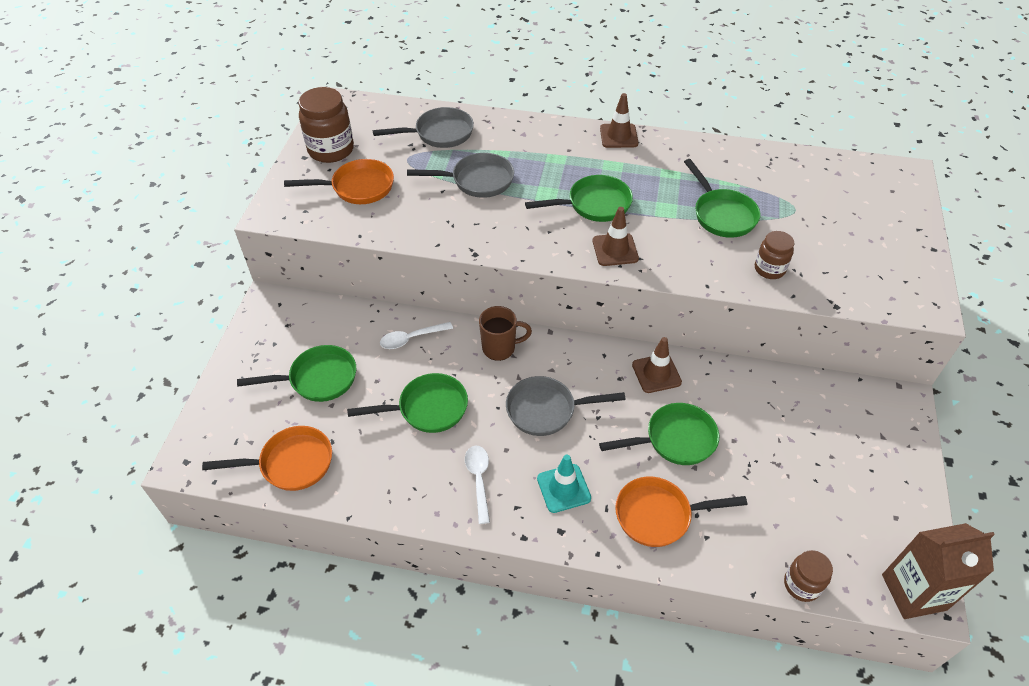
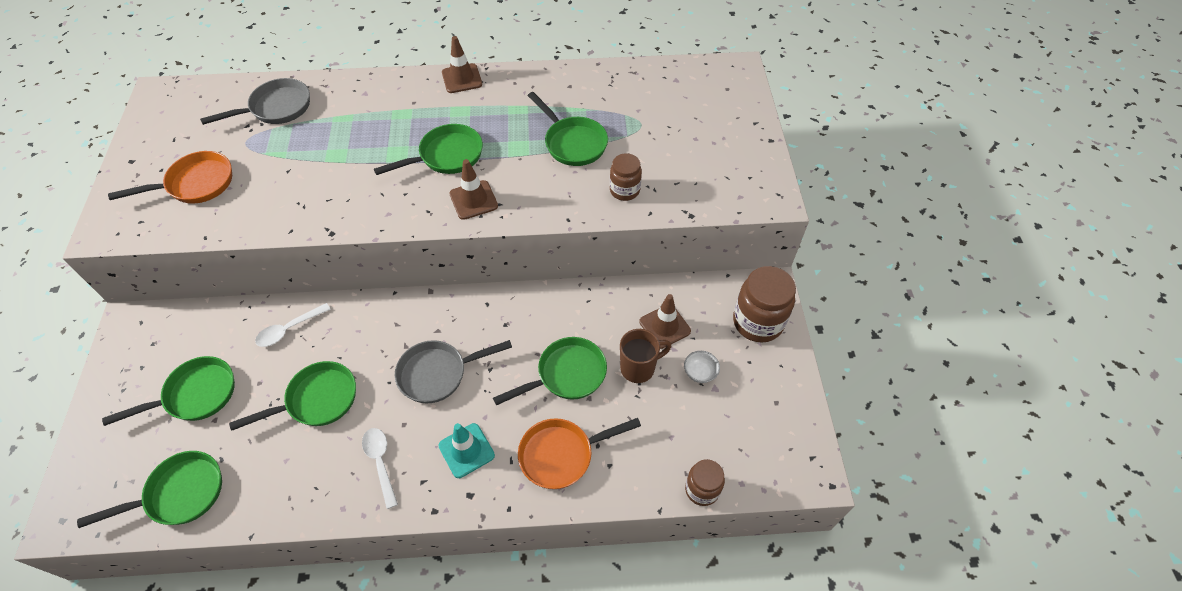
camera: 15 degrees left, 5 degrees up
orange pan [202,426,332,491] -> green pan [77,451,222,528]
brown jar [298,87,354,163] -> brown jar moved to [733,266,796,342]
grey pan [407,153,514,198] -> none
brown mug [479,306,532,361] -> brown mug moved to [620,329,671,383]
brown traffic cone [632,337,682,393] -> brown traffic cone moved to [639,294,691,349]
brown carton [882,523,995,619] -> none
none -> white bowl [684,351,720,383]

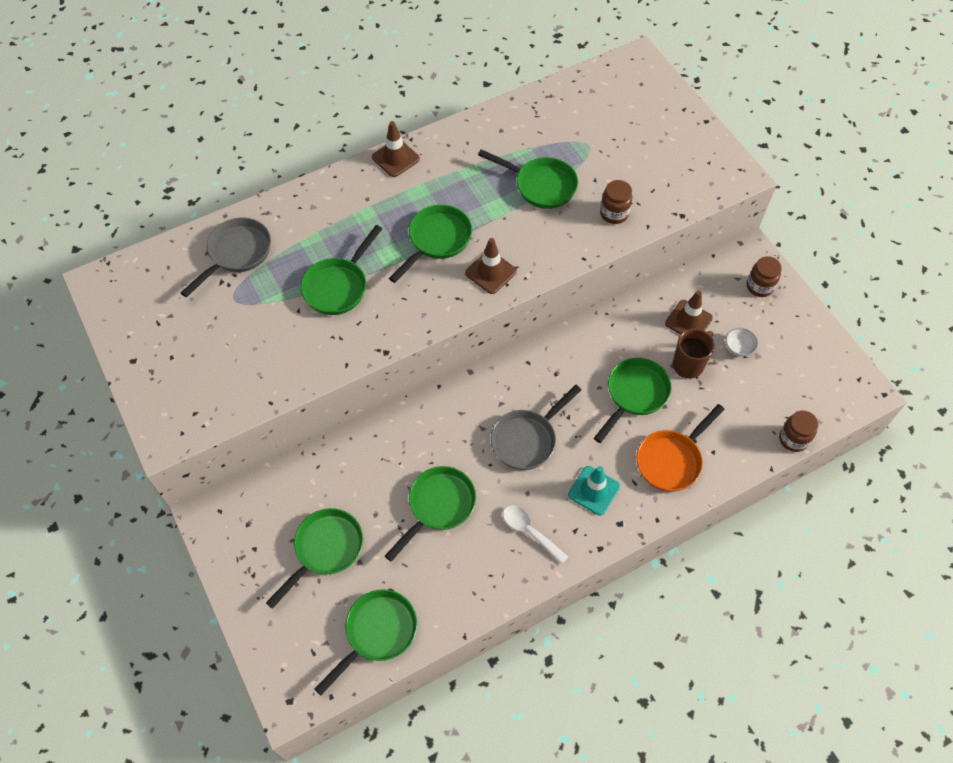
camera: 25 degrees left, 5 degrees up
orange pan [108,151,232,204] -> none
white spoon [255,303,331,347] -> none
brown jar [733,266,796,342] -> brown jar [747,256,782,297], size x0.59
none -> green pan [301,225,382,315]

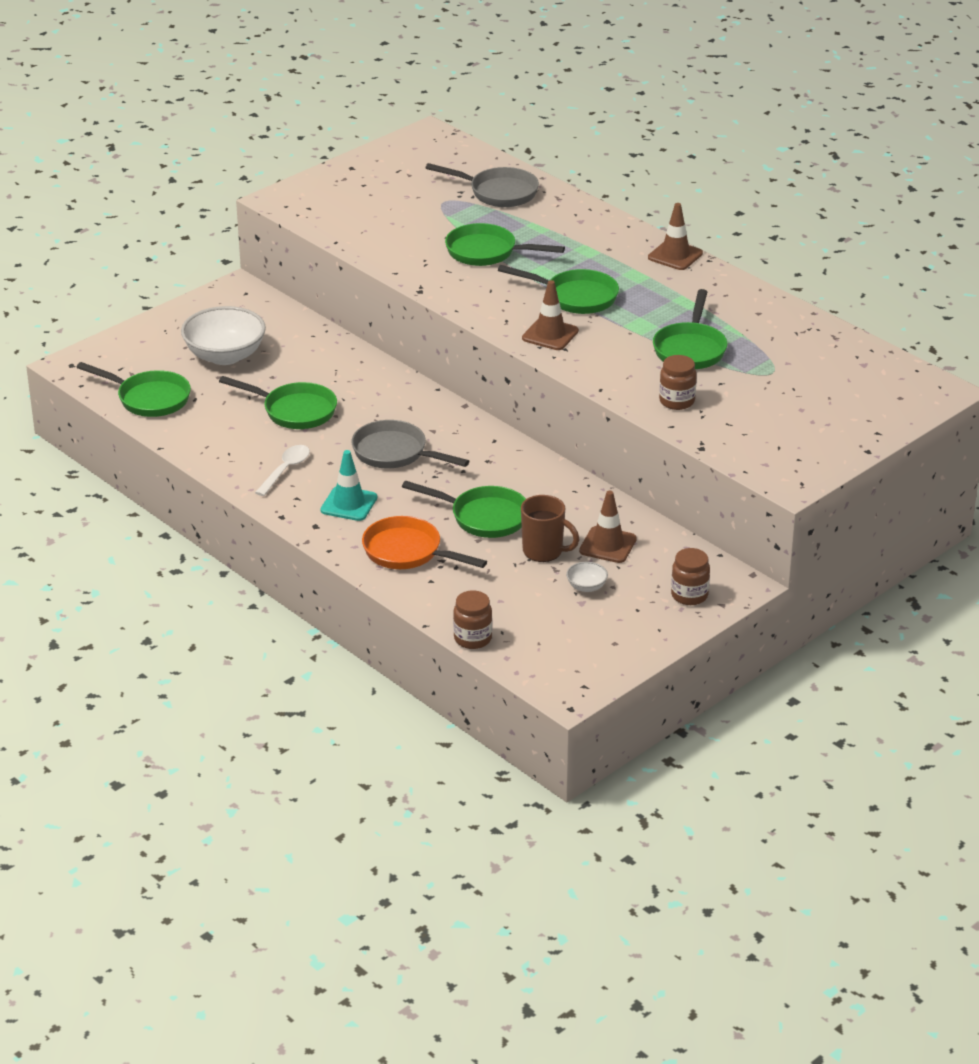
camera: 75 degrees right, 25 degrees down
green pan [266,508,363,609] -> white bowl [181,306,266,365]

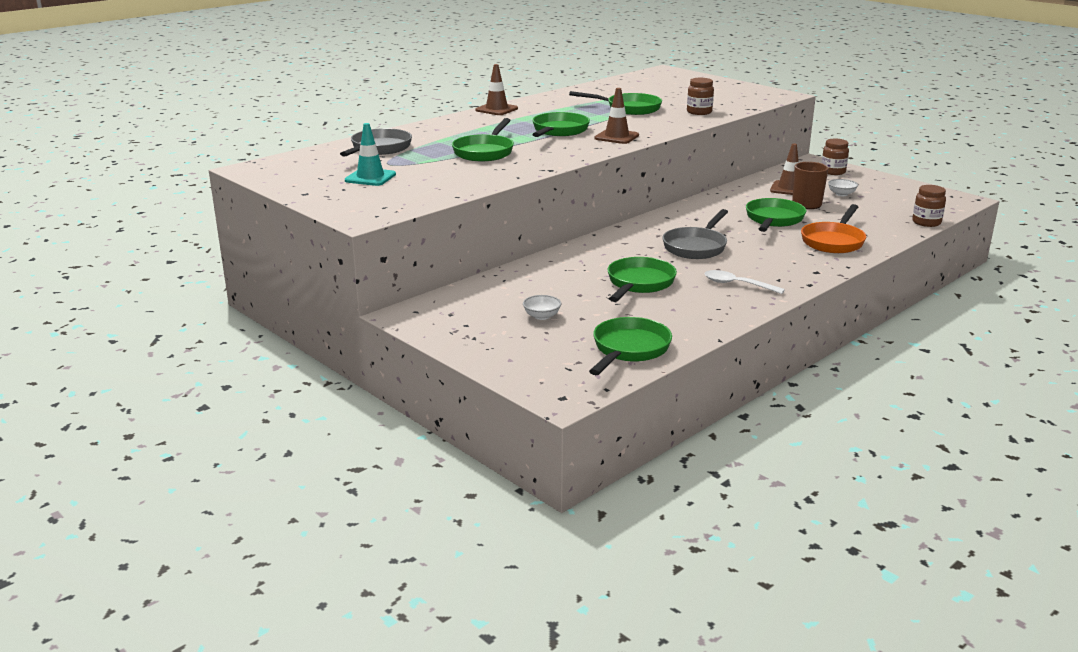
camera: 90 degrees left, 10 degrees down
white bowl [181,306,266,365] -> white bowl [523,295,561,320], size x0.44
turquoise traffic cone [321,450,377,521] -> turquoise traffic cone moved to [345,123,396,186]

